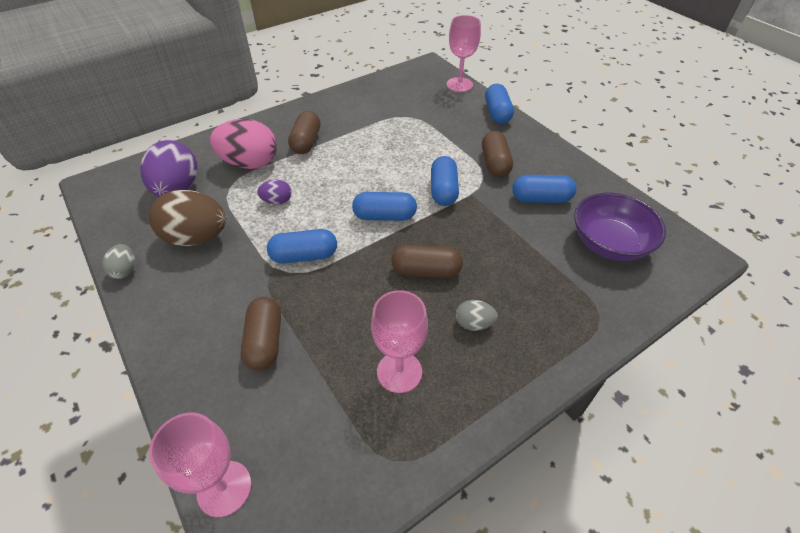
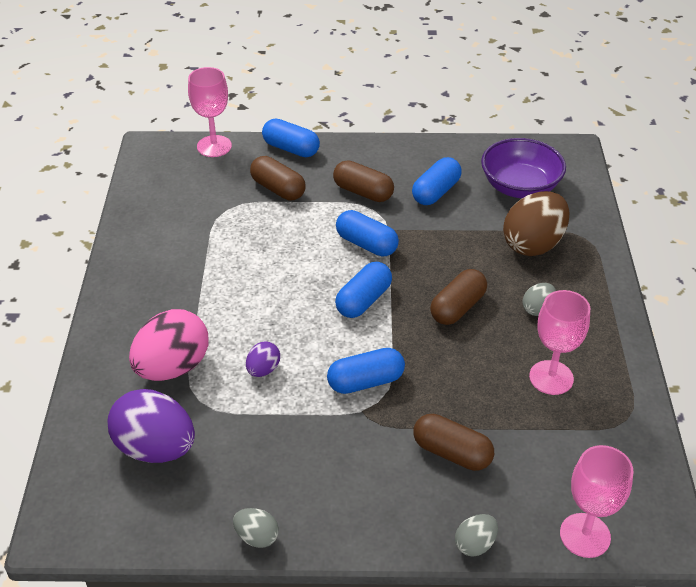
camera: 55 degrees left, 5 degrees down
brown egg [149,190,226,246] -> brown egg moved to [503,191,569,256]
blue capsule [267,229,337,264] -> blue capsule turned 45 degrees clockwise [327,348,405,394]
brown capsule [288,111,321,154] -> brown capsule moved to [250,156,306,200]
none -> grey egg [455,514,498,557]

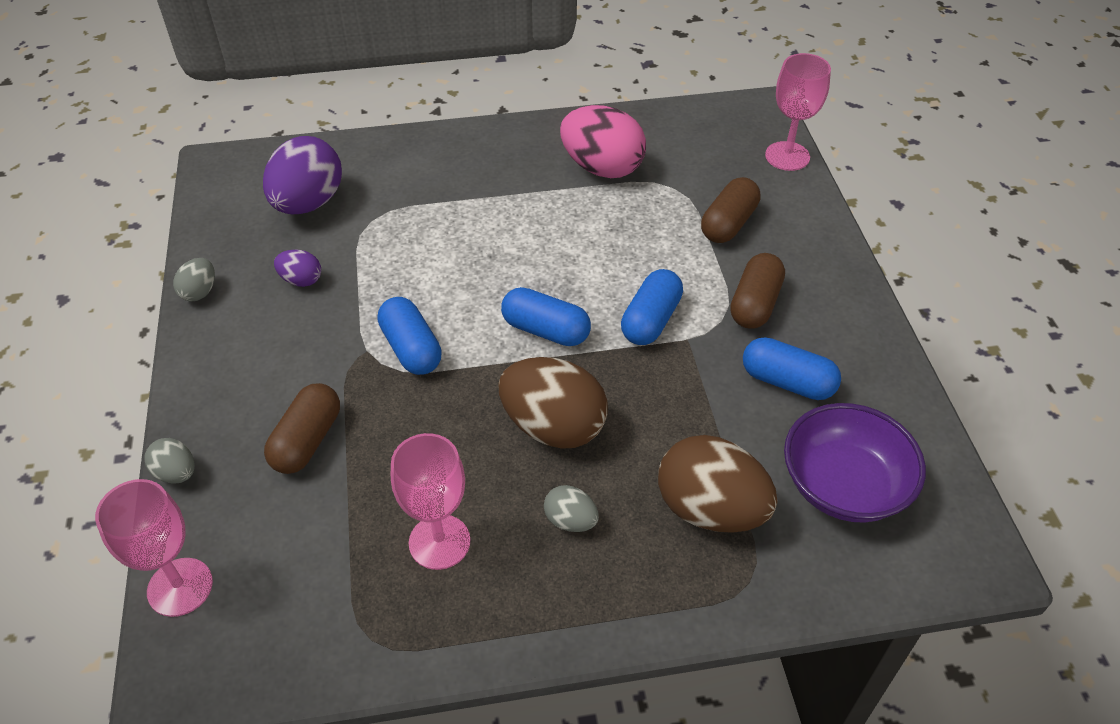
camera: 80 degrees right, 5 degrees up
pink egg [129,309,208,381] -> pink egg moved to [560,105,646,178]
purple egg [246,341,280,377] -> purple egg moved to [274,249,321,287]
blue capsule [262,119,320,157] -> none
brown capsule [430,269,487,325] -> brown egg [499,357,607,449]

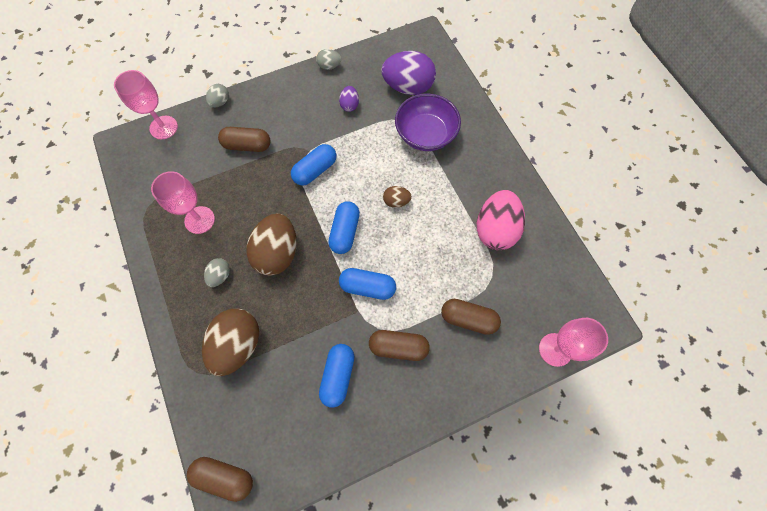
camera: 75 degrees right, 20 degrees up
purple bowl [784,403,926,523] -> purple bowl moved to [395,94,461,151]
none -> brown capsule [187,457,253,502]
none -> brown egg [383,186,412,208]

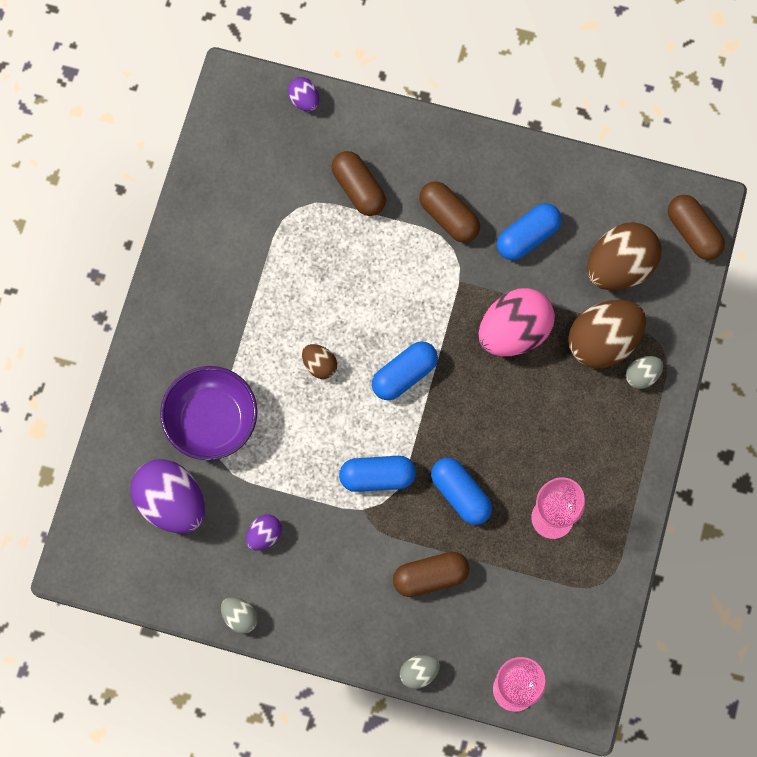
camera: 140 degrees left, 5 degrees up
grey egg [204,258,230,287] -> grey egg moved to [626,356,663,389]
brown capsule [218,127,271,152] -> brown capsule turned 60 degrees counterclockwise [393,552,470,597]
brown egg [246,213,297,276] -> brown egg moved to [587,222,661,291]
blue capsule [339,268,396,300] -> blue capsule moved to [431,458,492,525]
pink egg [477,190,525,250] -> pink egg moved to [479,288,555,356]
pink goblet [539,318,608,367] -> purple egg [288,77,319,112]

